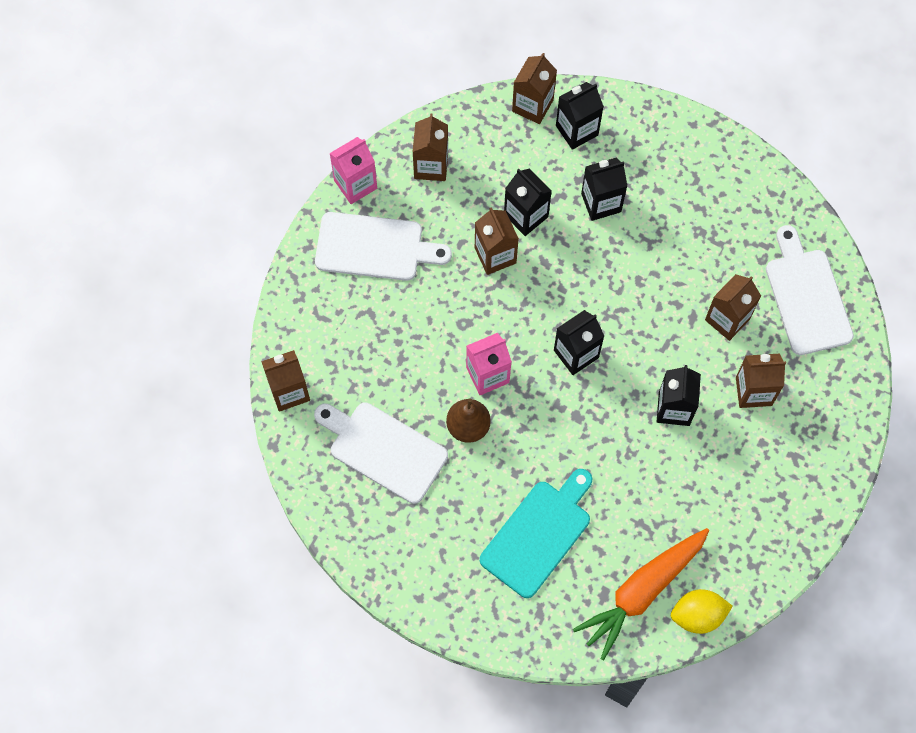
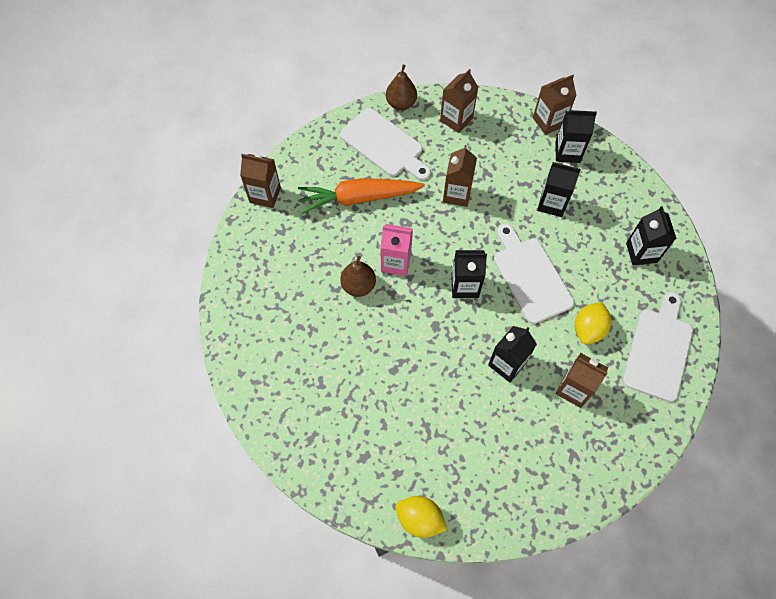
camera: 35 degrees right, 5 degrees down
white cutting board [314,402,448,504] -> white cutting board moved to [494,224,574,324]
pink carton [329,137,377,204] -> brown pear [386,65,417,110]
turquoise cutting board [480,469,592,598] -> none
black carton [504,168,552,236] -> black carton moved to [626,206,676,266]
orange carrot [573,528,709,661] -> orange carrot moved to [298,178,425,214]
brown carton [705,274,761,341] -> yellow lemon [575,302,611,344]

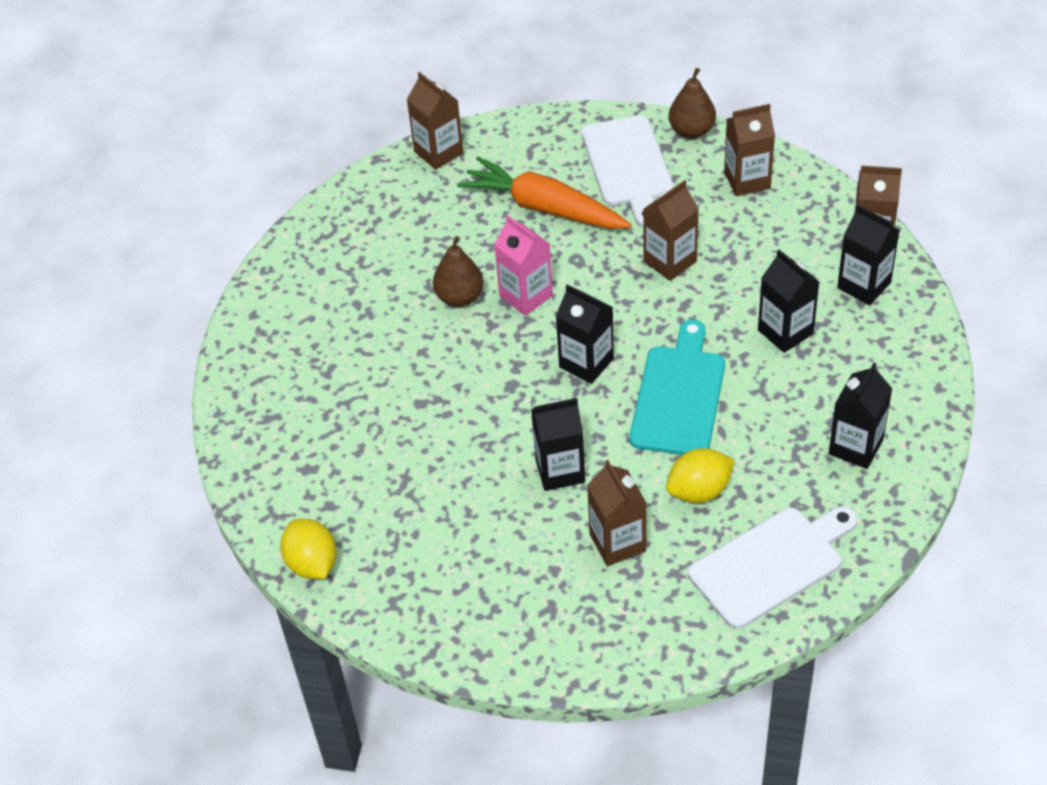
camera: 40 degrees right, 15 degrees down
white cutting board [494,224,574,324] -> turquoise cutting board [629,320,725,455]

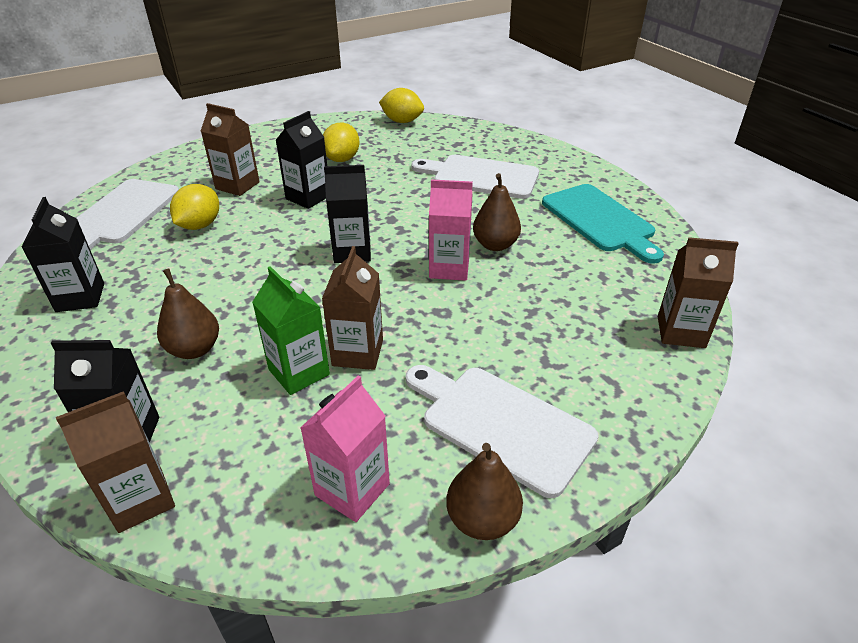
camera: 135 degrees right, 10 degrees down
orange carrot [457,157,632,229] -> none
turquoise cutting board [629,320,725,455] -> turquoise cutting board moved to [542,184,664,264]
brown carton [724,104,775,196] -> pink carton [300,376,390,522]
black carton [758,250,819,353] -> brown pear [157,268,219,359]
none -> green carton [252,266,330,395]
none -> yellow lemon [323,123,360,162]
none -> white cutting board [411,155,539,199]

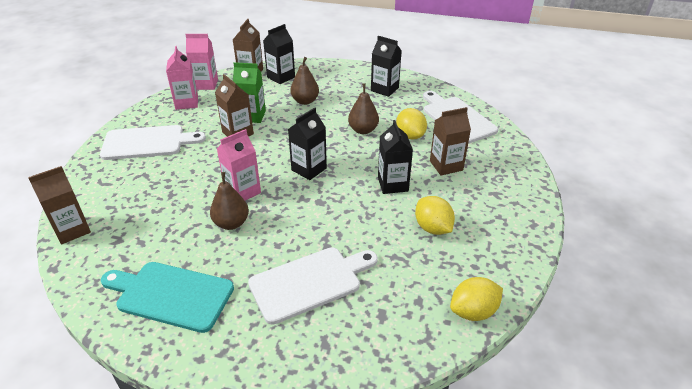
camera: 135 degrees right, 0 degrees up
brown pear [446,443,523,540] -> brown pear moved to [348,83,379,134]
none -> pink carton [185,34,218,90]

